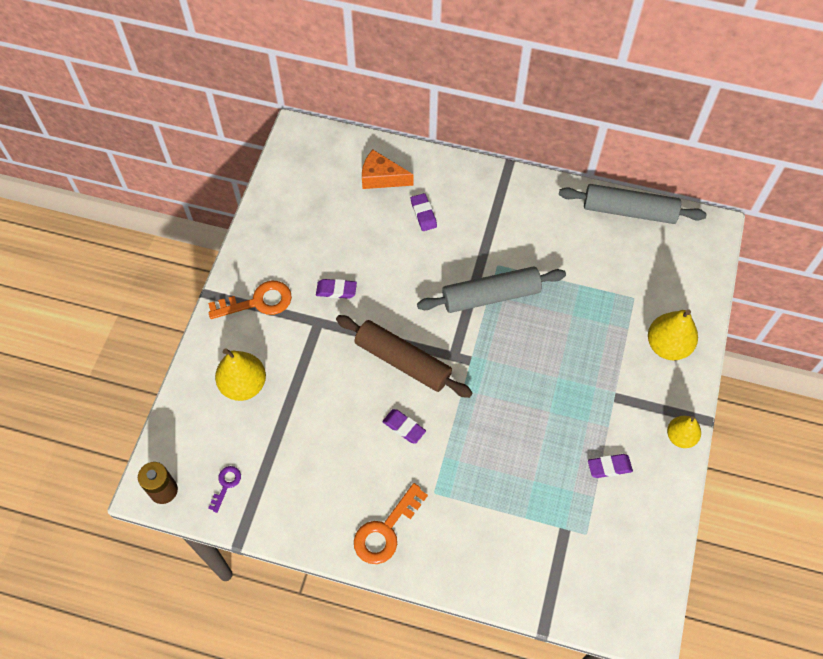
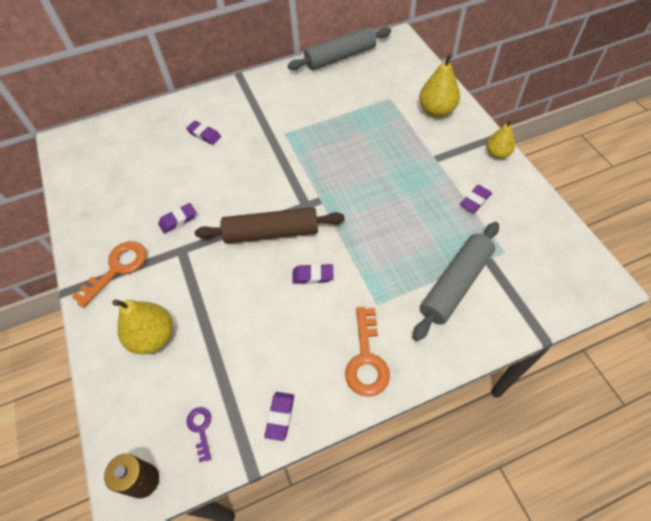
camera: 35 degrees left, 5 degrees down
orange cheese [362,149,414,189] -> none
grey rolling pin [417,266,566,313] -> grey rolling pin moved to [413,222,499,341]
none -> purple eraser [264,392,294,441]

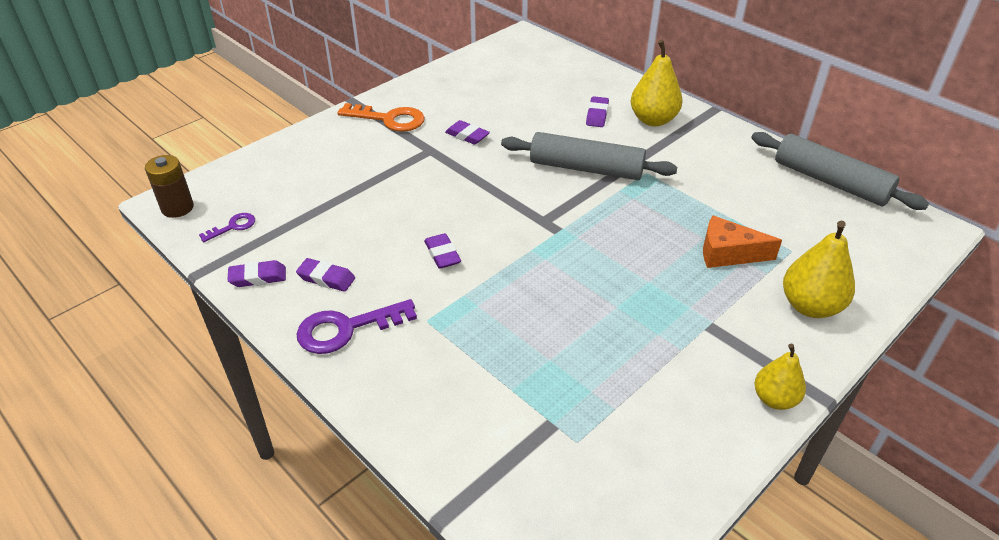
camera: 65 degrees right, 15 degrees down
yellow pear [113,299,173,355] -> yellow pear moved to [631,40,683,126]
brown rolling pin [195,207,345,244] -> none
orange key [345,307,390,397] -> purple key [296,299,417,354]
grey rolling pin [413,222,499,341] -> grey rolling pin moved to [501,132,677,180]
purple eraser [460,185,492,213] -> purple eraser moved to [296,258,355,292]
none -> orange cheese [703,215,782,268]

